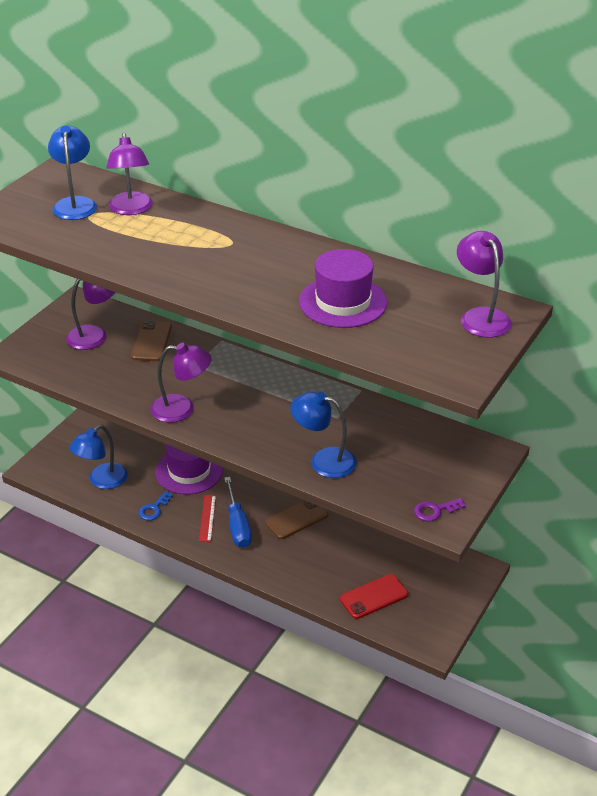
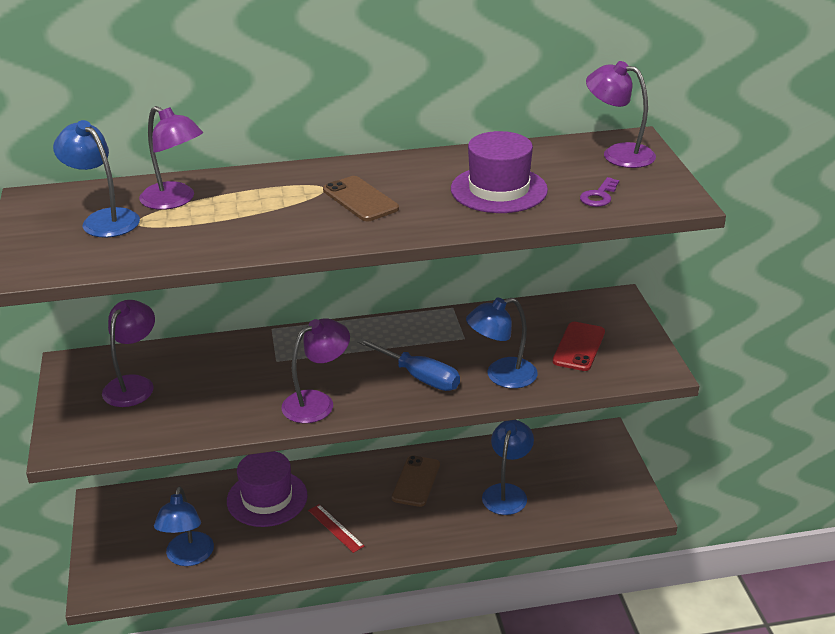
camera: 40 degrees left, 5 degrees down
brown phone [131,321,172,361] -> brown phone moved to [323,176,399,221]
blue key [138,491,173,520] -> none
blue screwdriver [224,477,252,548] -> blue screwdriver moved to [357,338,460,391]
red phone [340,574,408,619] -> red phone moved to [553,322,605,371]
purple key [414,498,466,521] -> purple key moved to [580,177,619,207]
none -> blue lamp [482,420,534,515]

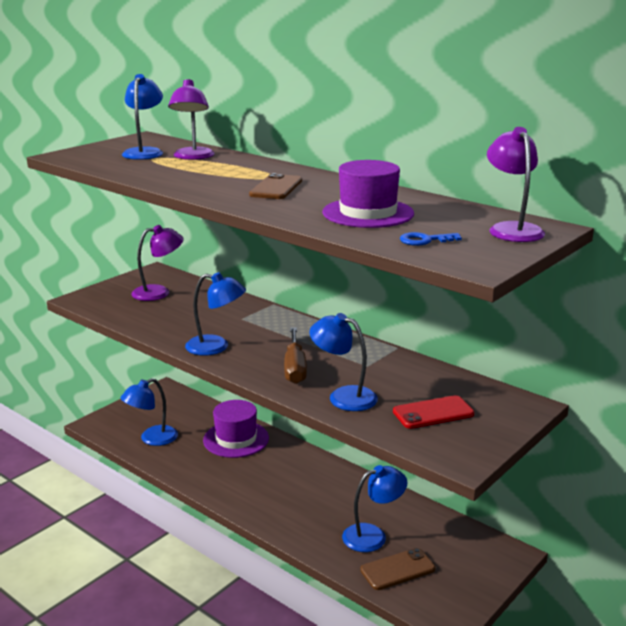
camera: 50 degrees right, 10 degrees down
purple lamp [281,318,350,423] -> blue lamp [185,272,246,356]
red ruler [308,504,364,553] -> none
blue screwdriver [357,338,460,391] -> brown screwdriver [284,327,307,384]
brown phone [392,455,440,507] -> brown phone moved to [360,548,435,590]
purple key [580,177,619,207] -> blue key [400,232,462,246]

